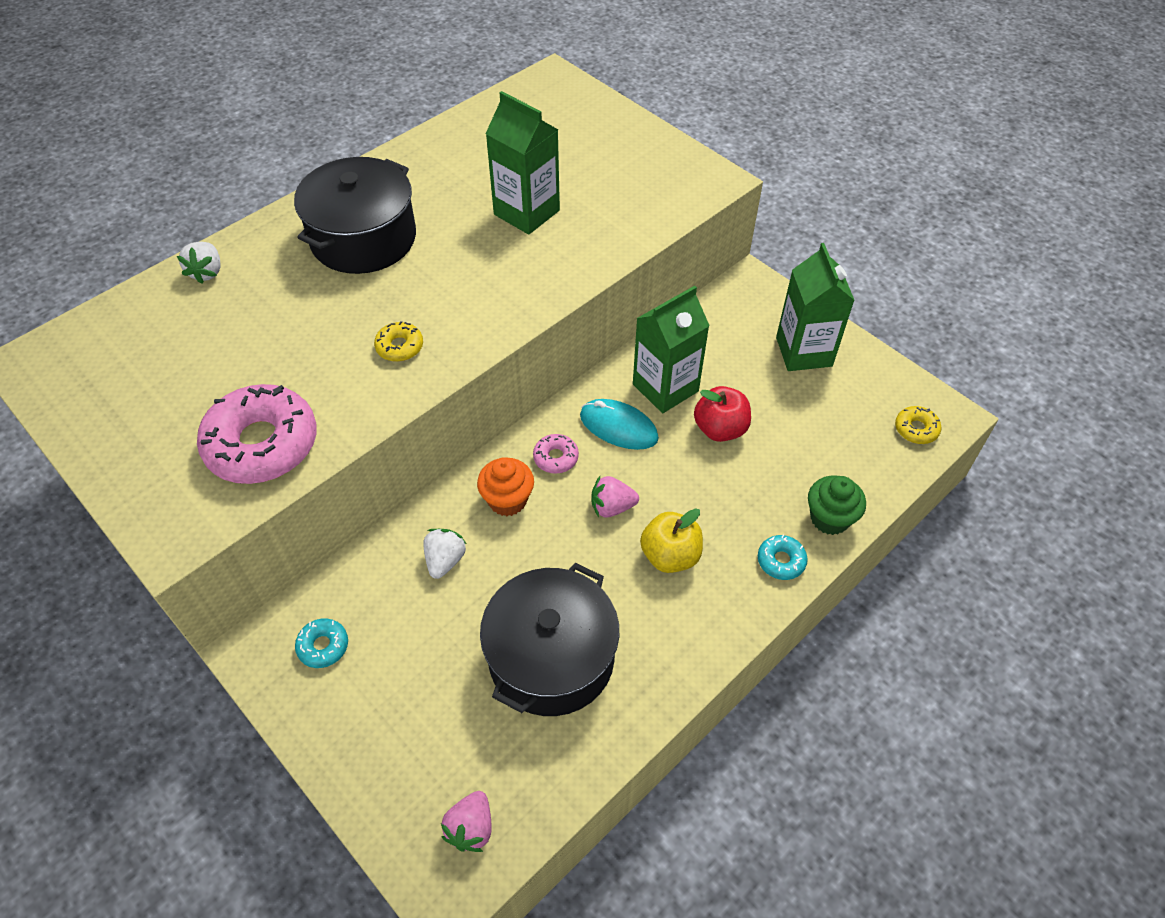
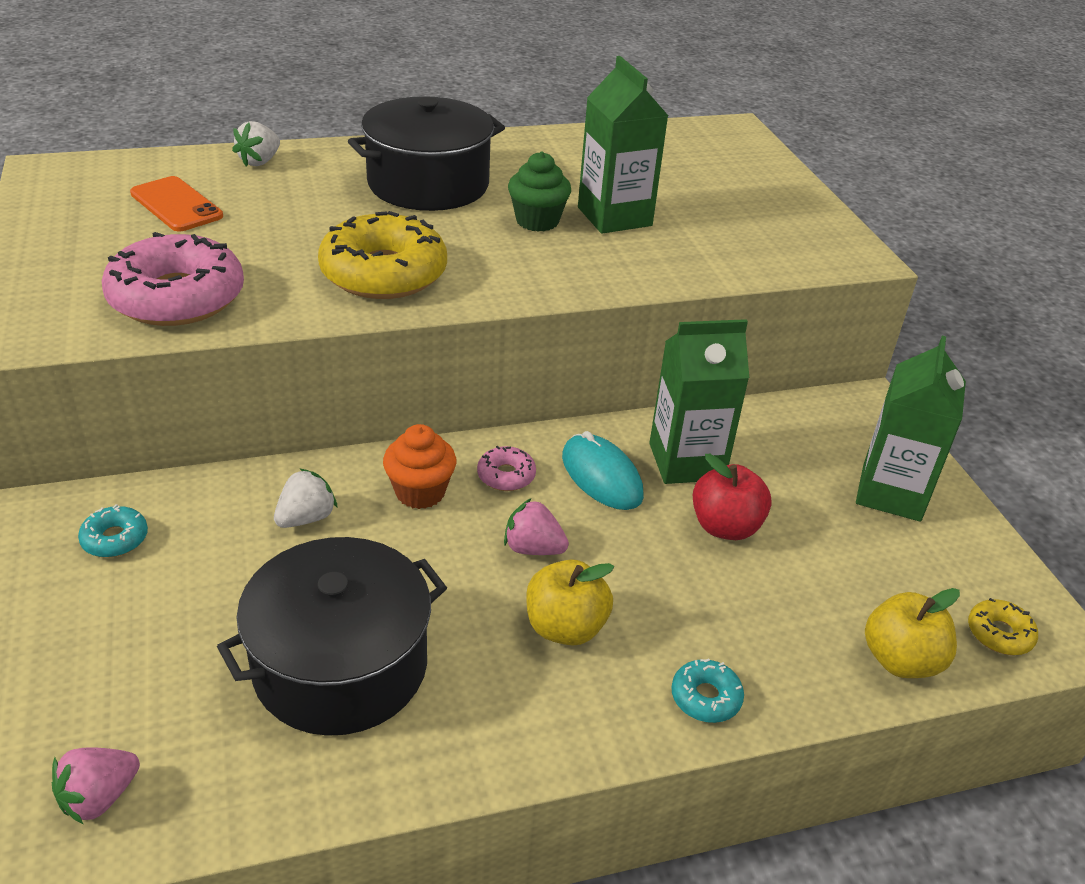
camera: 25 degrees right, 15 degrees down
yellow donut [374,321,423,362] -> yellow donut [318,211,447,299], size x2.20
green cupcake [808,476,866,535] -> green cupcake moved to [508,152,571,232]
none -> orange phone [130,176,223,231]
none -> yellow apple [865,588,960,678]

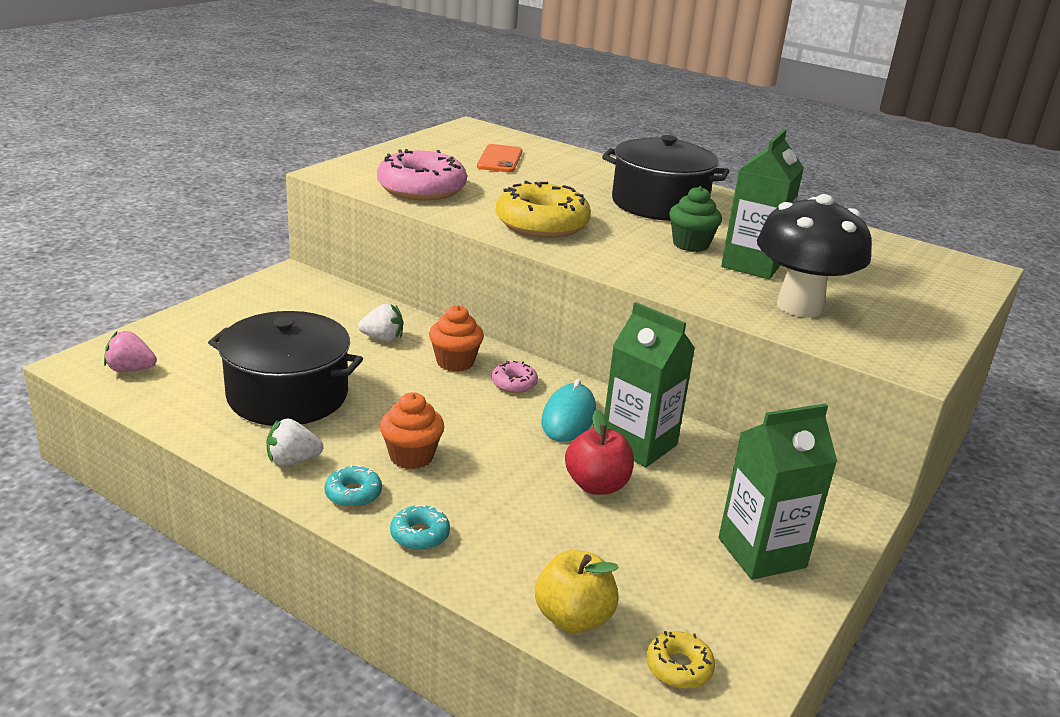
camera: 50 degrees right, 10 degrees down
turquoise donut [78,504,148,558] -> turquoise donut moved to [324,465,382,508]
white strawberry [232,121,280,167] -> white strawberry moved to [266,419,323,466]
pink strawberry [504,498,569,555] -> none
yellow apple [526,559,614,645] -> orange cupcake [380,392,444,469]
none -> black mushroom [757,194,872,318]

